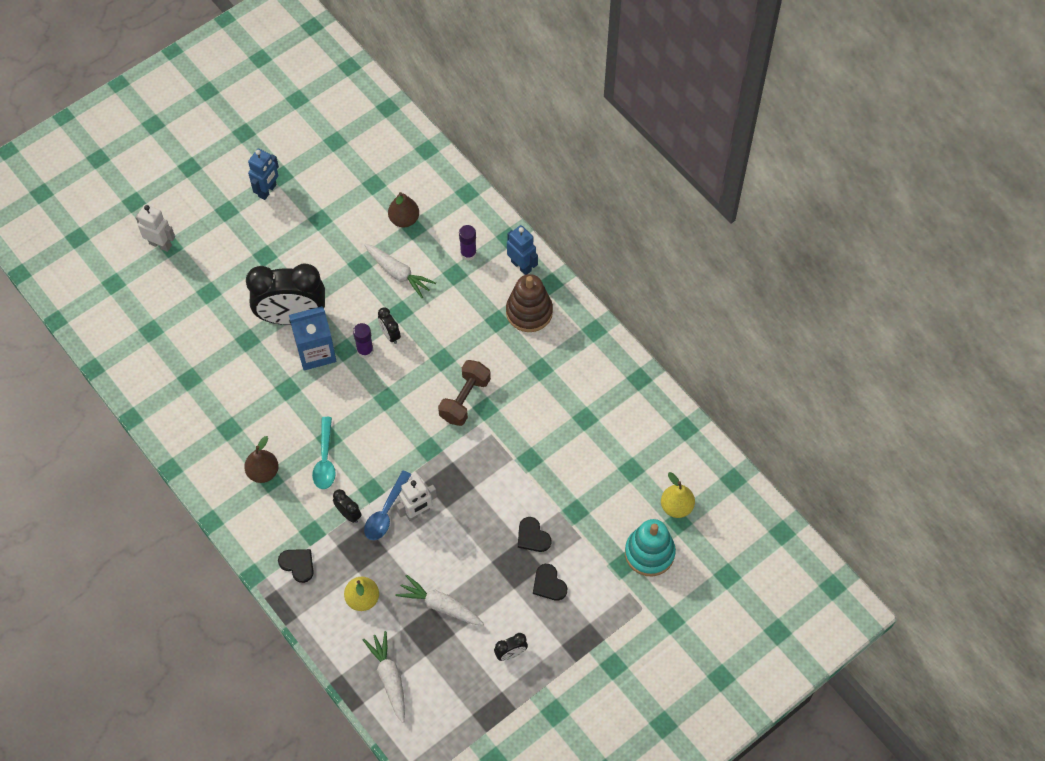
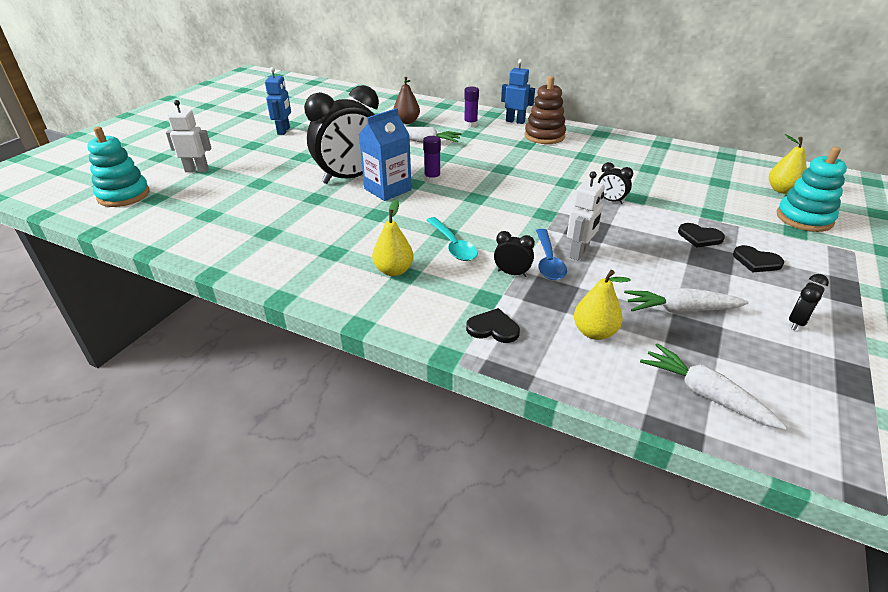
camera: 25 degrees left, 25 degrees down
brown pear [244,436,279,483] -> yellow pear [372,200,414,276]
black clock [378,307,401,344] -> black clock moved to [598,162,633,204]
brown dumbbell [438,360,491,426] -> none
none -> turquoise stacking toy [87,126,150,207]

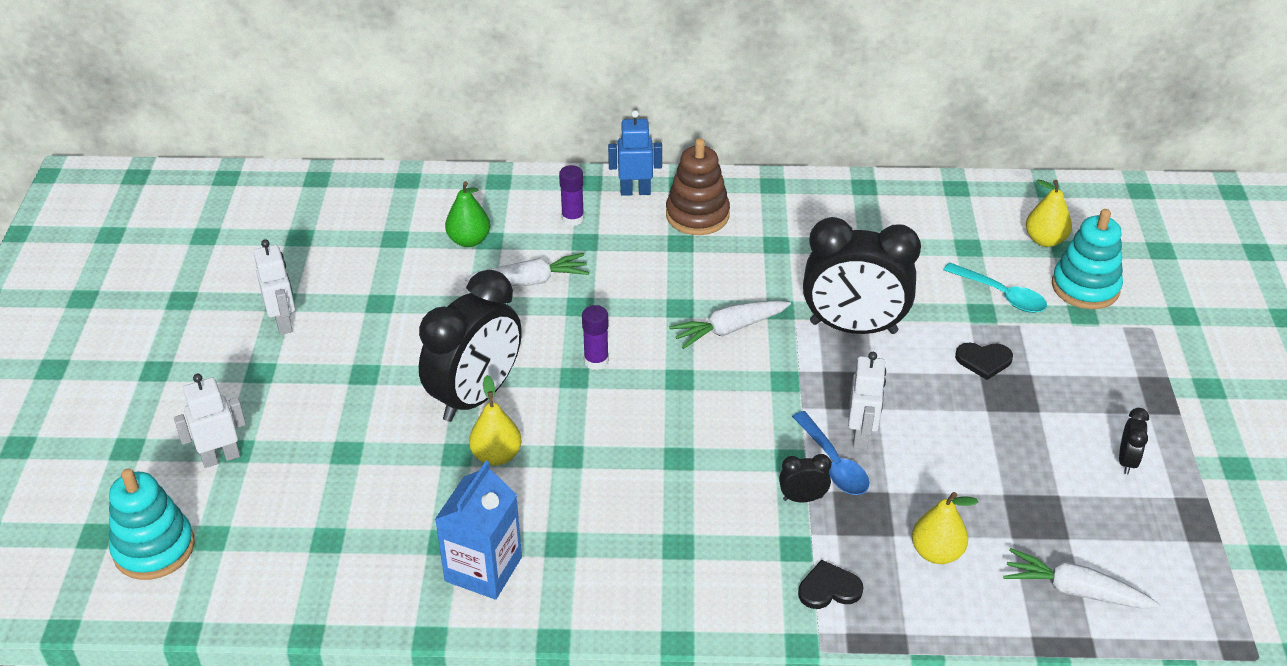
camera: 25 degrees left, 5 degrees up
blue robot [265,67,291,135] -> white robot [254,239,295,335]
blue carton [359,108,412,201] -> blue carton moved to [435,461,522,599]
yellow pear [372,200,414,276] -> yellow pear moved to [469,375,522,466]
brown pear [394,77,420,124] -> green pear [445,181,490,247]
turquoise spoon [426,217,478,261] -> turquoise spoon moved to [943,263,1047,313]
black clock [598,162,633,204] -> black clock [803,217,921,334], size x2.43
white carrot [624,288,749,313] -> white carrot moved to [669,301,791,349]
black heart [733,245,784,273] -> none

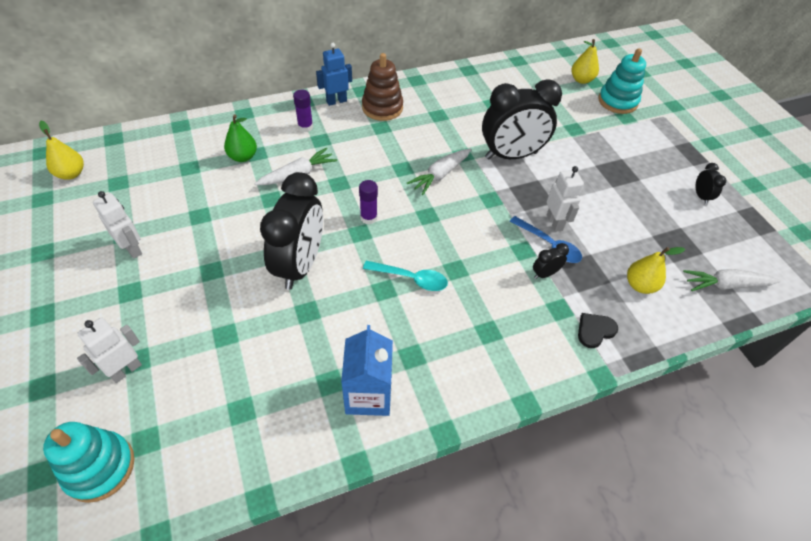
camera: 25 degrees left, 10 degrees up
yellow pear [469,375,522,466] -> yellow pear moved to [39,121,84,180]
turquoise spoon [943,263,1047,313] -> turquoise spoon moved to [363,261,448,291]
black heart [955,343,1013,380] -> none

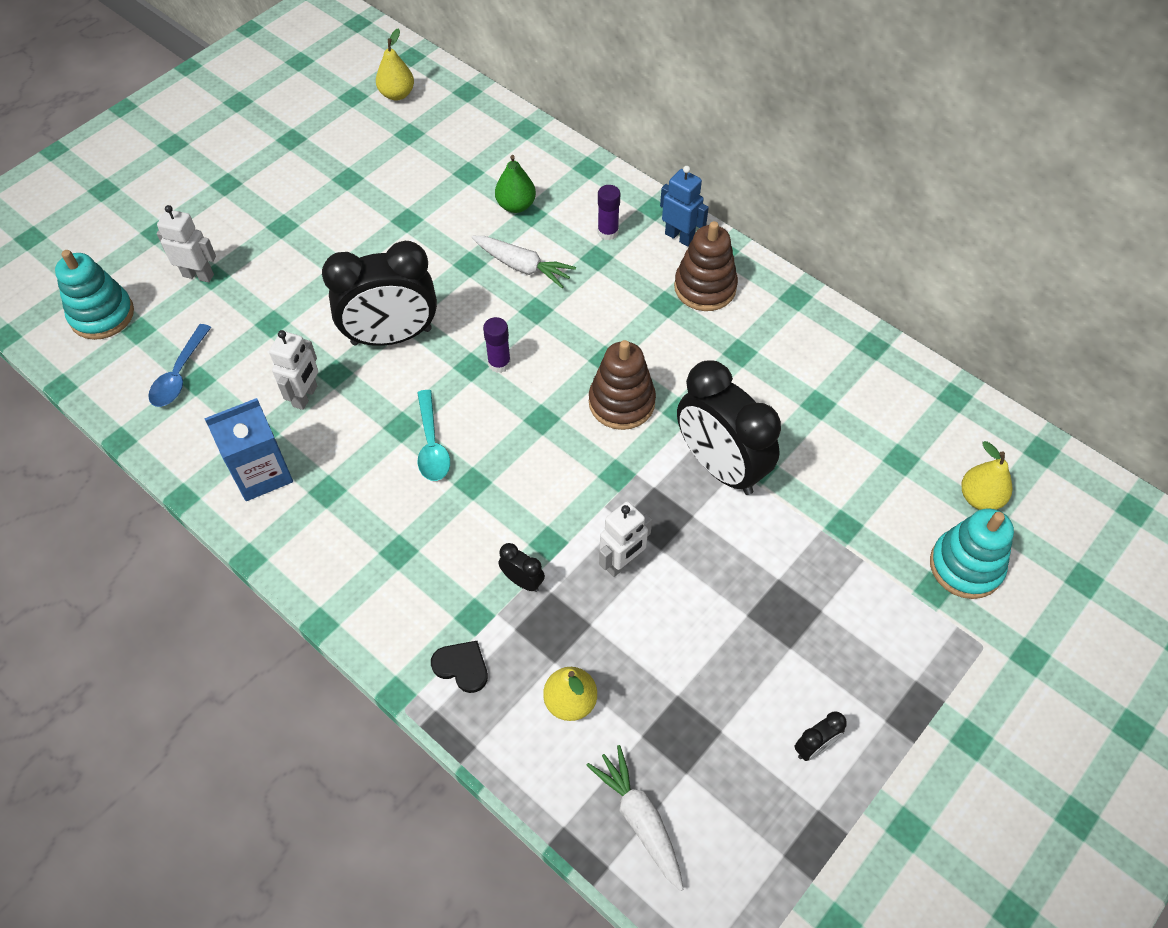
camera: 65 degrees right, 5 degrees up
white robot [93,191,142,259] -> white robot moved to [269,330,318,410]
white carrot [407,148,471,195] -> brown stacking toy [589,340,656,430]
blue spoon [510,216,582,263] -> blue spoon moved to [148,324,211,407]

